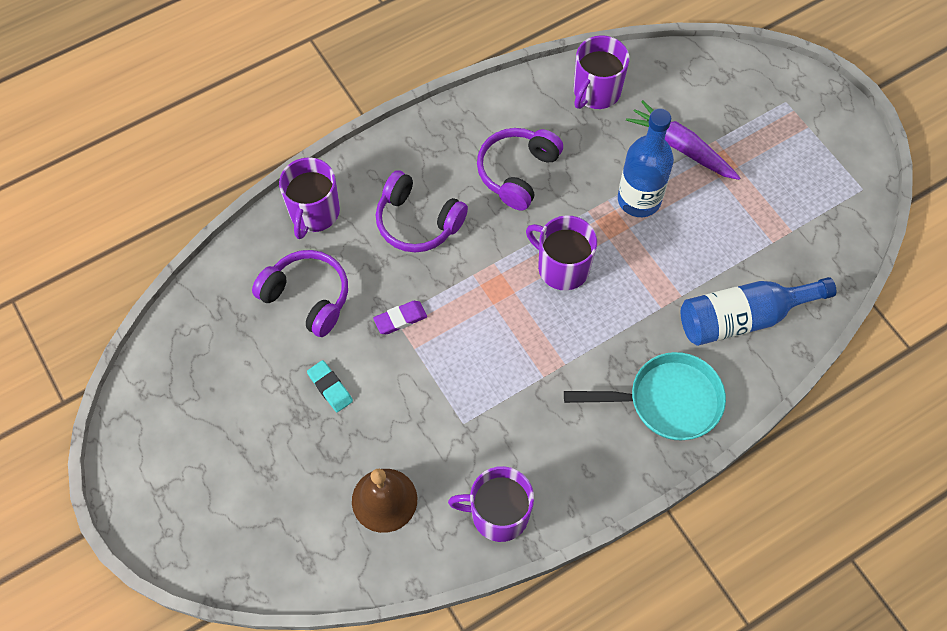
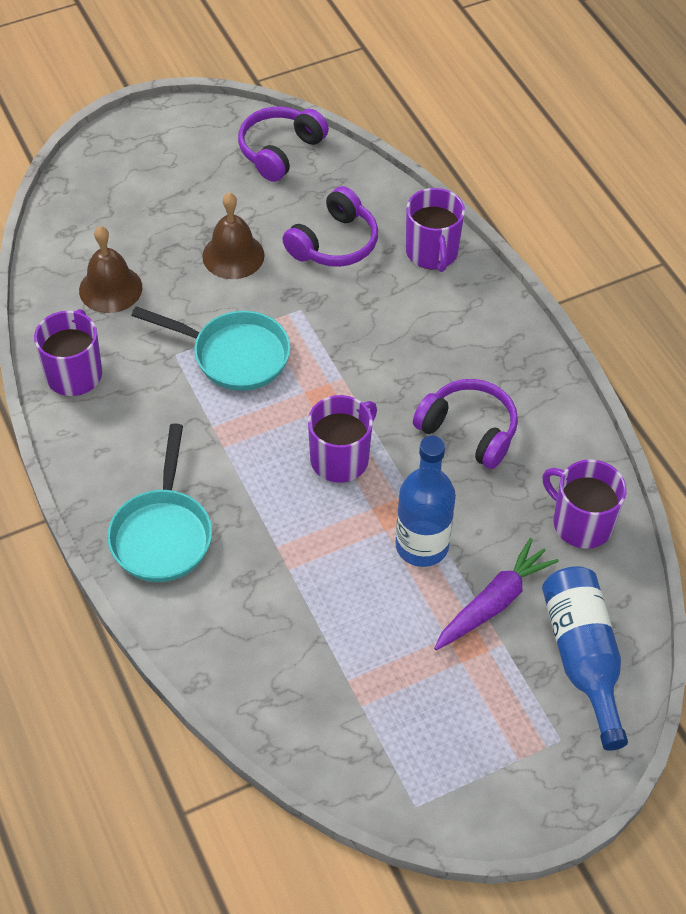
camera: 95 degrees right, 10 degrees down
purple mug [279,157,340,239] -> purple mug turned 120 degrees counterclockwise [406,188,465,272]
turquoise eraser [307,360,353,412] -> brown bell [202,192,265,279]
purple eraser [373,301,427,334] -> none
purple headphones [376,170,468,252] -> purple headphones moved to [238,107,329,182]
blue bottle [681,277,836,346] -> blue bottle moved to [542,566,628,751]
none -> turquoise pan [131,306,290,391]

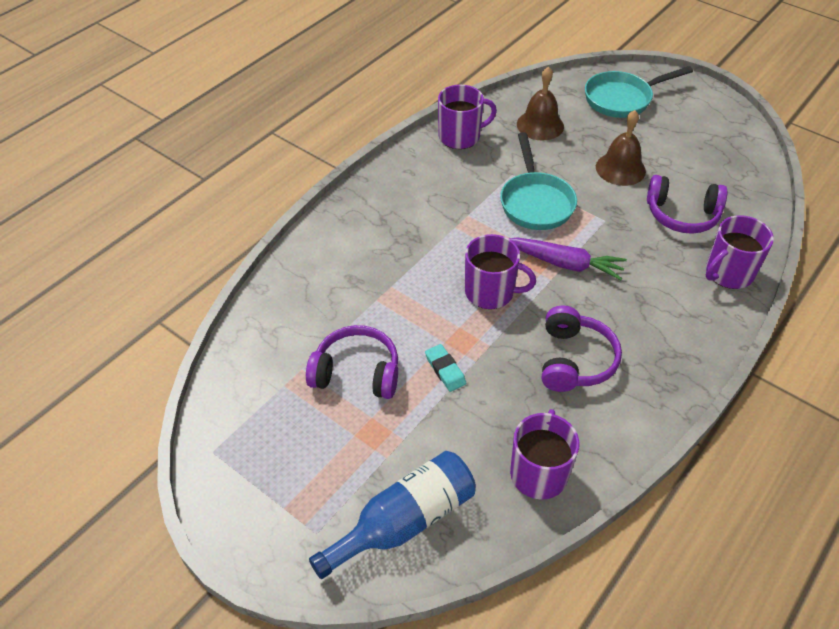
camera: 65 degrees right, 5 degrees down
turquoise pan [107,423,212,582] -> turquoise pan moved to [585,66,693,118]
purple headphones [238,107,329,182] -> purple headphones moved to [306,325,398,399]
blue bottle [395,436,456,567] -> turquoise eraser [425,344,466,392]
purple carrot [434,538,559,650] -> purple carrot moved to [509,237,627,280]

